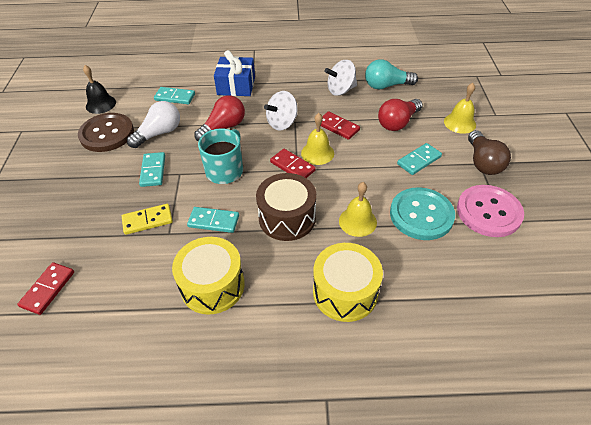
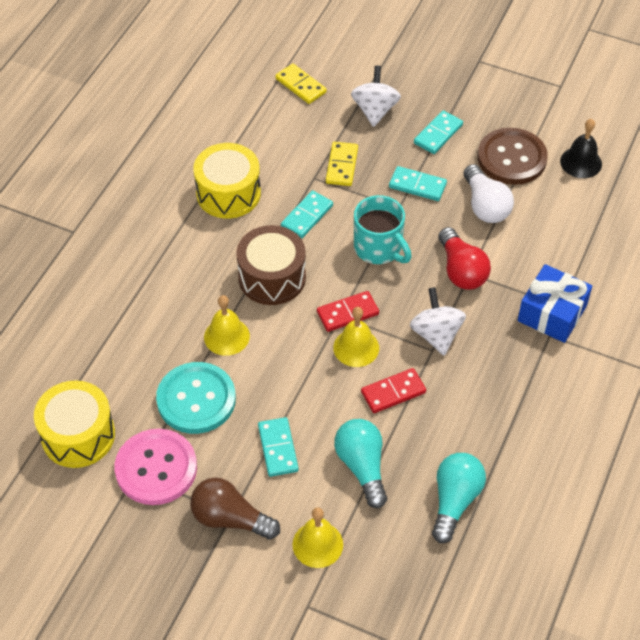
camera: 115 degrees right, 5 degrees up
red domino [17,262,74,315] -> yellow domino [275,63,327,104]
turquoise domino [154,87,195,104] -> turquoise domino moved to [414,110,463,154]
yellow drum [313,243,383,322] -> yellow drum moved to [34,380,115,468]
white spinning top [325,60,357,96] -> white spinning top moved to [351,66,401,127]
red light bulb [378,99,423,131] -> turquoise light bulb [334,419,387,508]

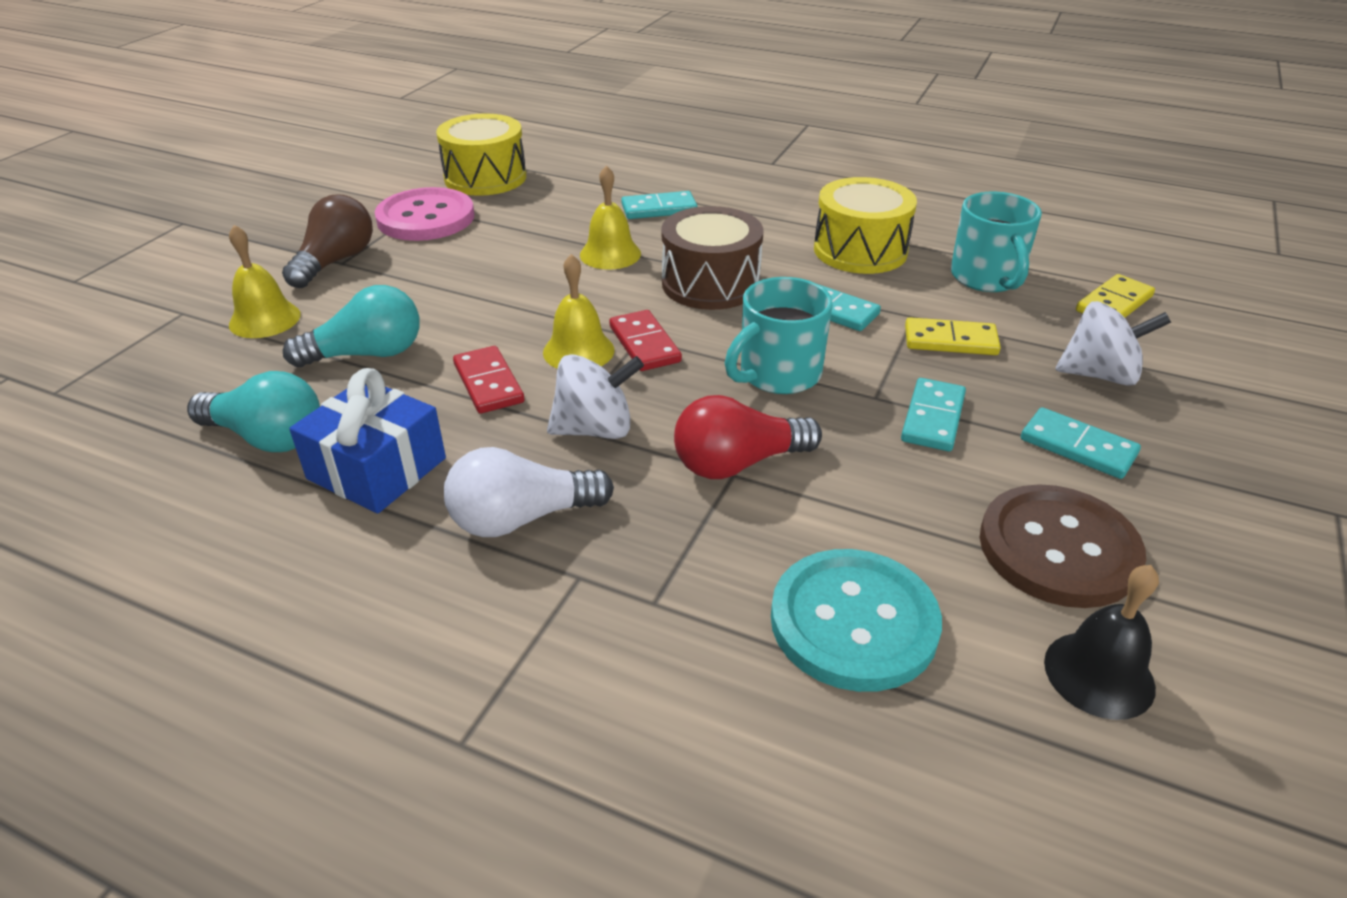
camera: 90 degrees right, 15 degrees down
turquoise button [156,362,236,434] -> turquoise button moved to [771,549,942,692]
turquoise domino [258,417,299,477] -> turquoise domino moved to [621,191,698,219]
white light bulb [464,164,514,223] -> white light bulb moved to [444,447,614,537]
blue gift [518,264,592,343] -> blue gift moved to [289,368,446,513]
none -> turquoise mug [951,191,1042,292]

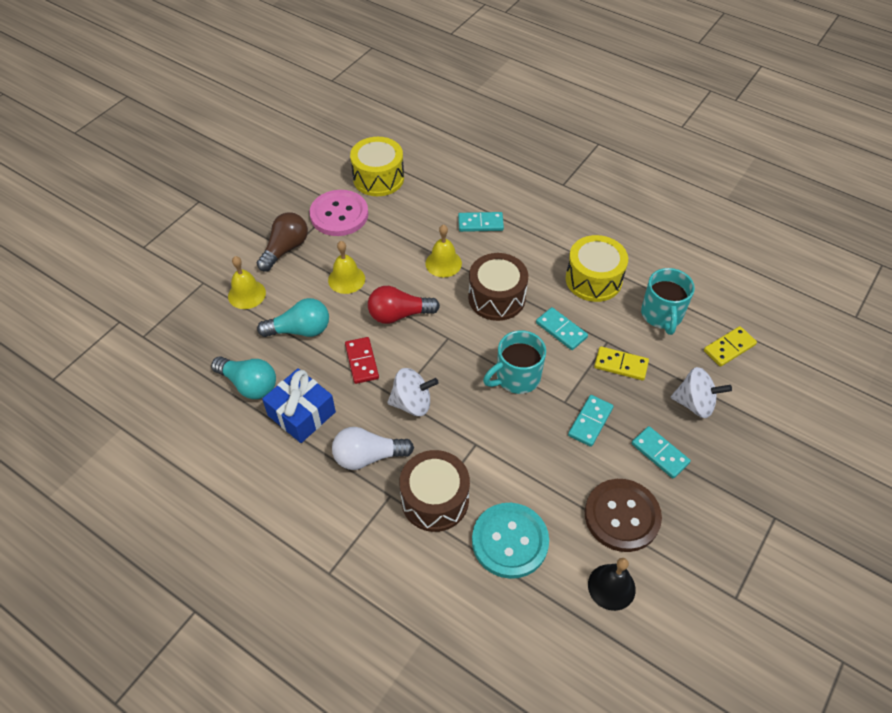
camera: 10 degrees right, 15 degrees up
yellow bell [543,254,615,369] -> yellow bell moved to [328,241,365,294]
red domino [609,310,682,371] -> none
red light bulb [674,395,822,479] -> red light bulb moved to [368,286,440,324]
none -> brown drum [399,450,470,532]

